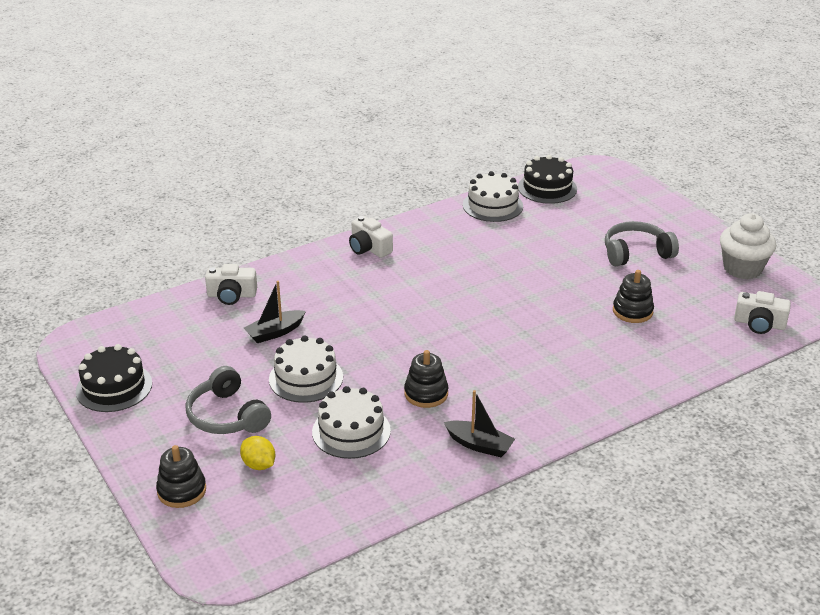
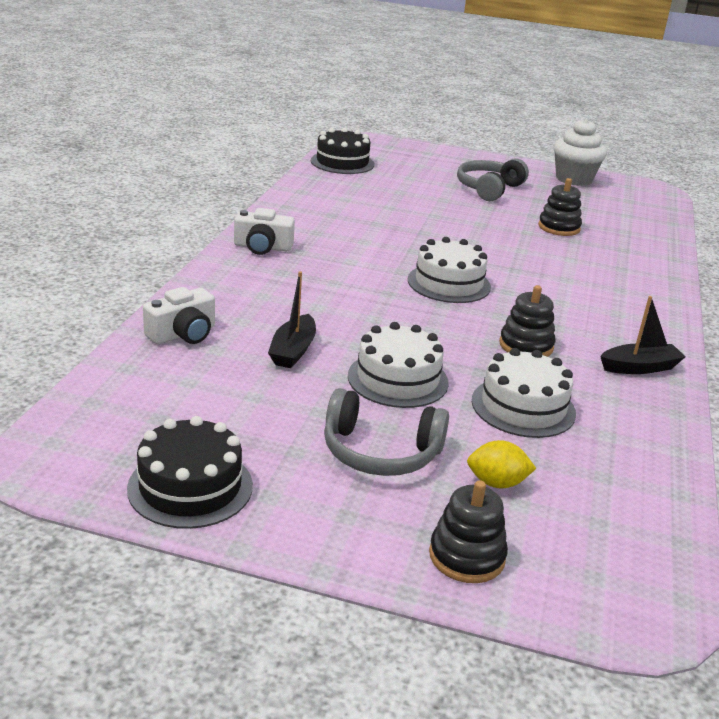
camera: 45 degrees left, 5 degrees down
white cake [463,171,523,222] -> white cake moved to [408,237,491,303]
white camera [734,291,791,334] -> none

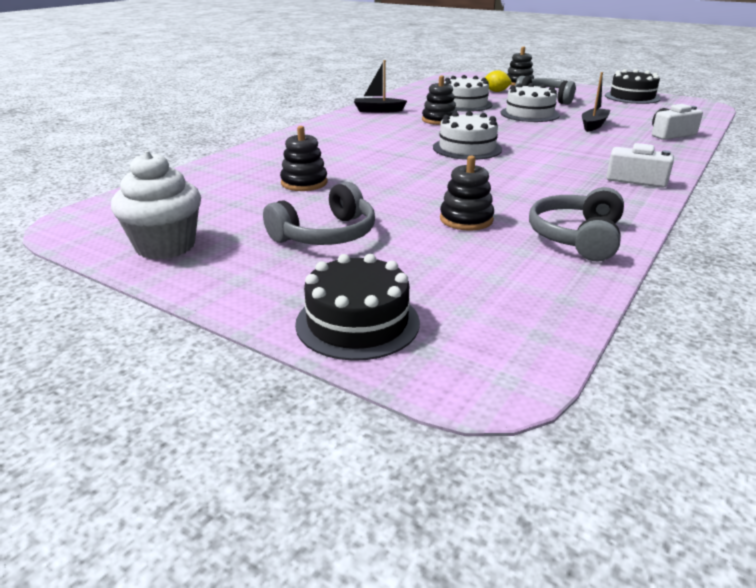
camera: 160 degrees left, 0 degrees up
black cake [311,128,375,174] -> black cake moved to [295,254,420,361]
none -> black stacking toy [440,156,494,230]
none -> grey headphones [529,187,624,261]

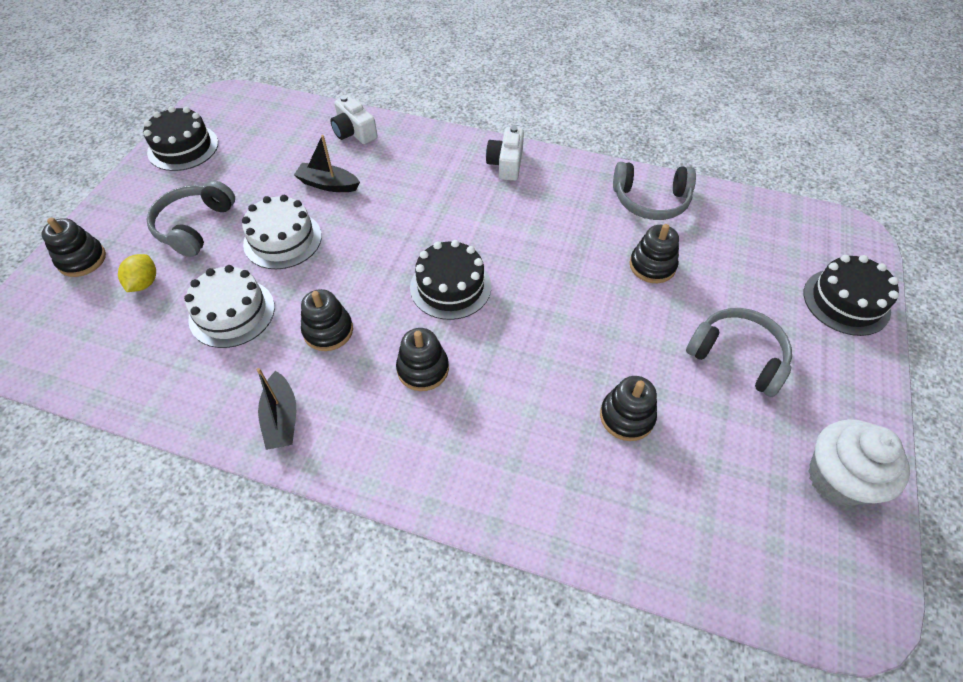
camera: 105 degrees left, 25 degrees up
white cake [433,111,502,160] -> black cake [410,240,491,320]
none -> black stacking toy [396,328,449,391]

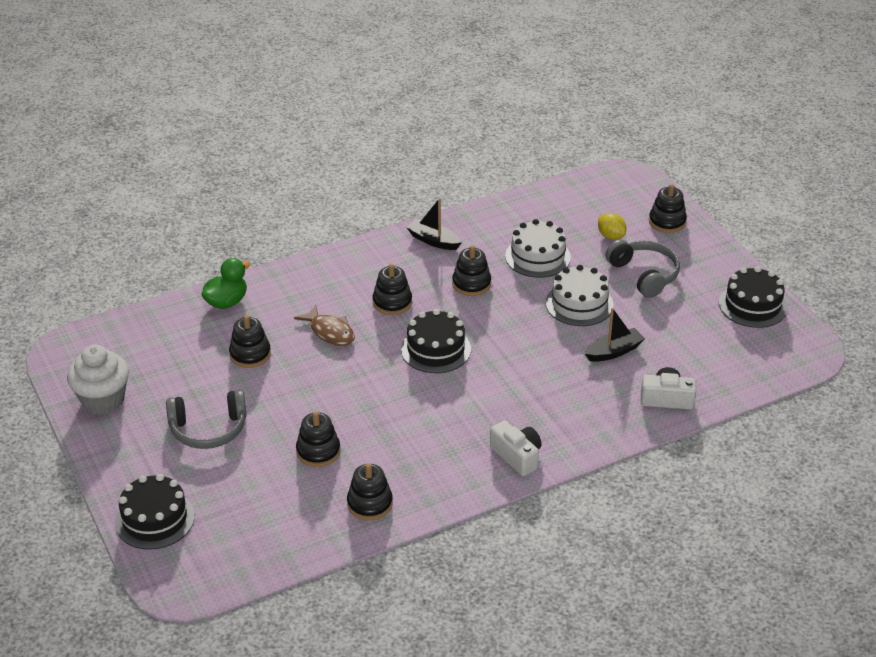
camera: 135 degrees right, 15 degrees down
grey headphones [613,162,696,220] -> black stacking toy [347,463,393,520]
none -> green duck [201,258,250,309]
none -> brown fish [294,305,355,346]

